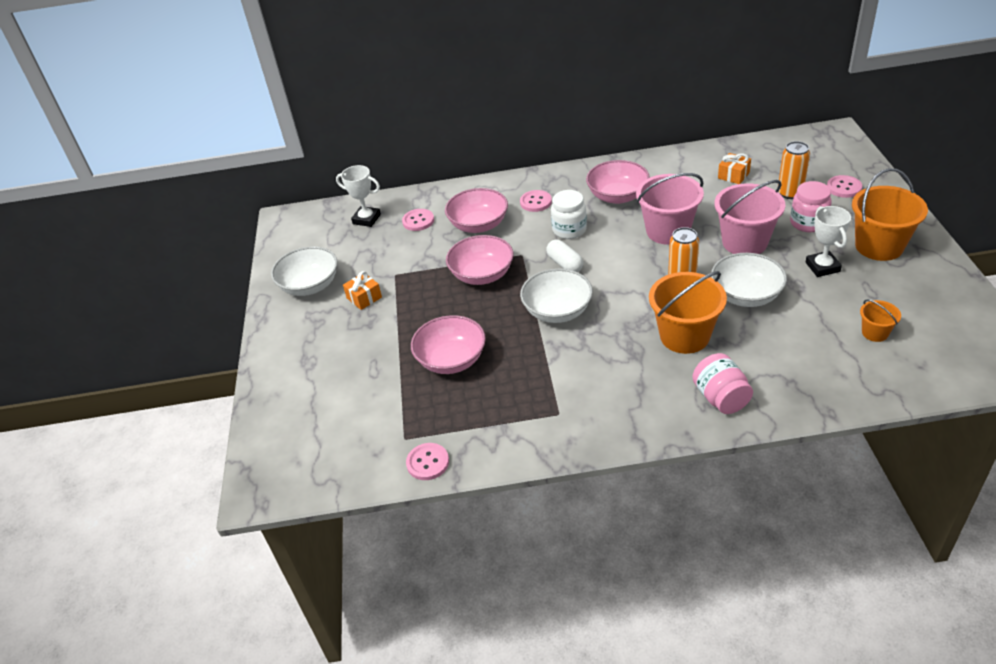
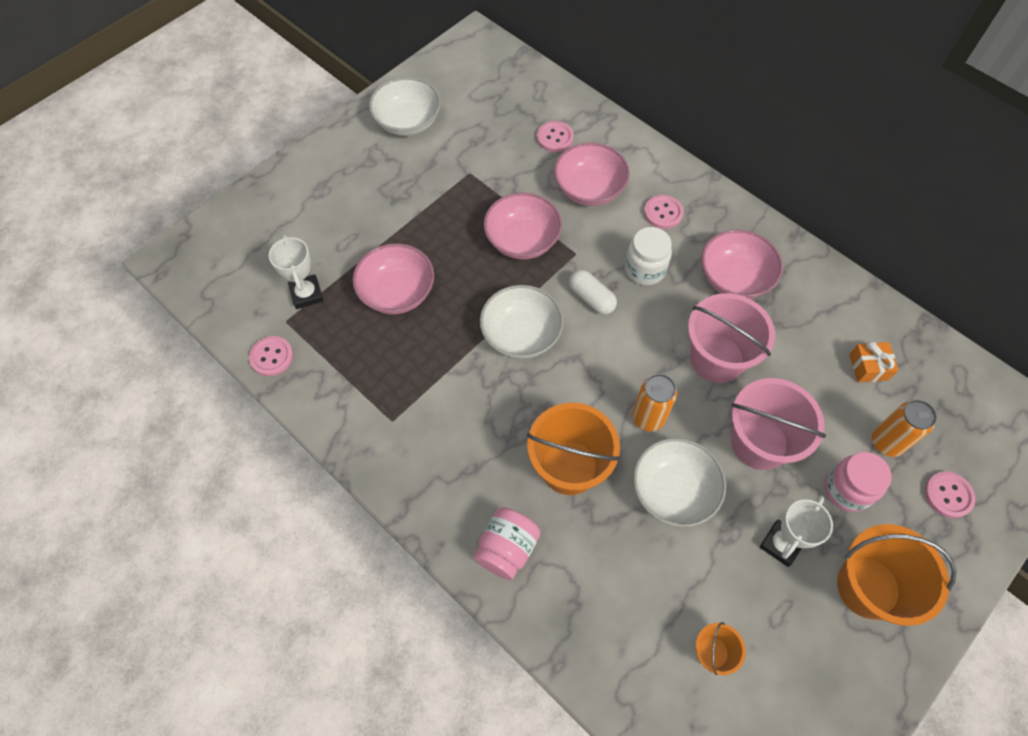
camera: 45 degrees right, 20 degrees up
white trophy [336,165,381,227] -> white trophy moved to [269,235,323,309]
orange gift [343,271,382,310] -> none
white capsule [546,240,583,272] -> white capsule turned 60 degrees counterclockwise [569,270,617,315]

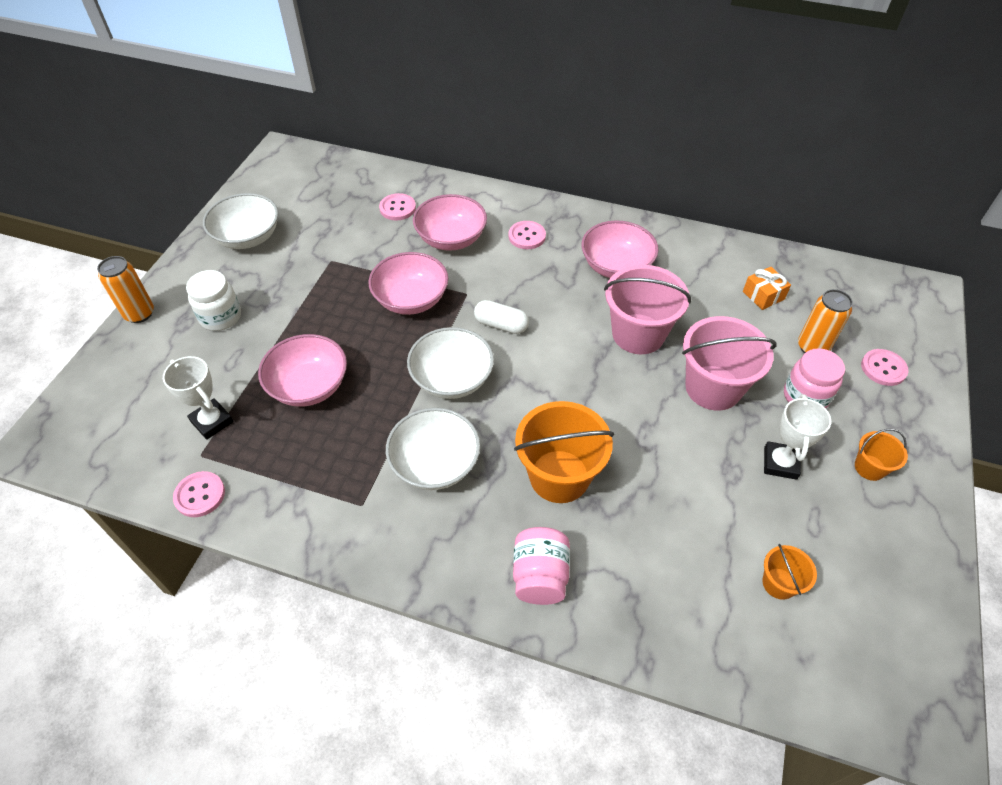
camera: 25 degrees left, 10 degrees down
white jar [625,227,672,285] -> white jar moved to [186,270,241,331]
orange can [632,374,677,432] -> orange can moved to [97,256,154,323]
white bowl [633,438,726,527] -> white bowl moved to [386,408,480,490]
orange bucket [837,524,956,626] -> orange bucket [855,429,908,481], size x0.50

